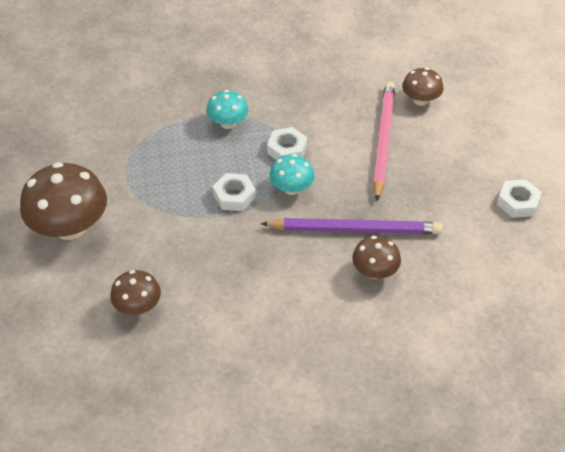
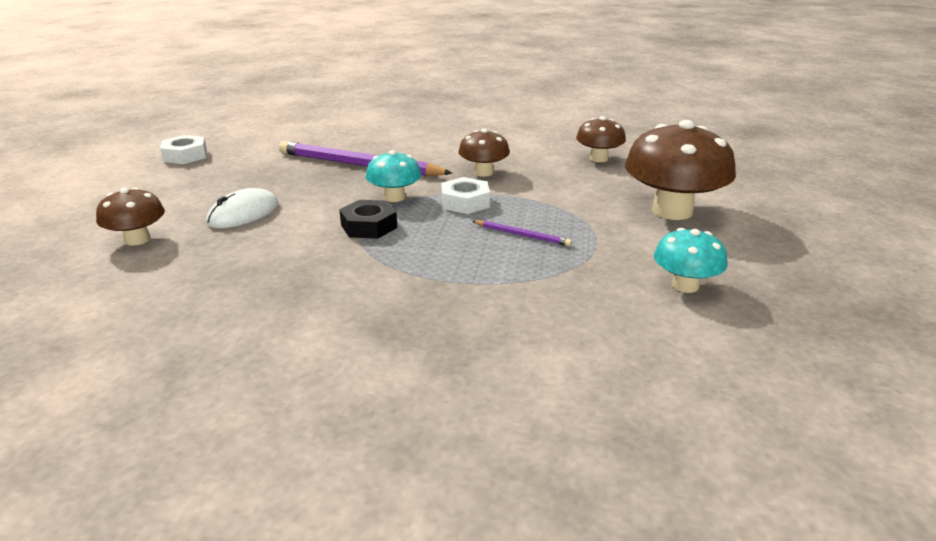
camera: 160 degrees left, 20 degrees down
turquoise mushroom [206,90,248,129] -> turquoise mushroom moved to [654,228,727,293]
white nut [267,127,307,160] -> black nut [339,200,397,239]
brown mushroom [352,236,401,279] -> brown mushroom moved to [458,128,510,177]
pink pencil [373,81,395,201] -> white mouse [206,188,278,228]
none -> purple pencil [472,220,572,246]

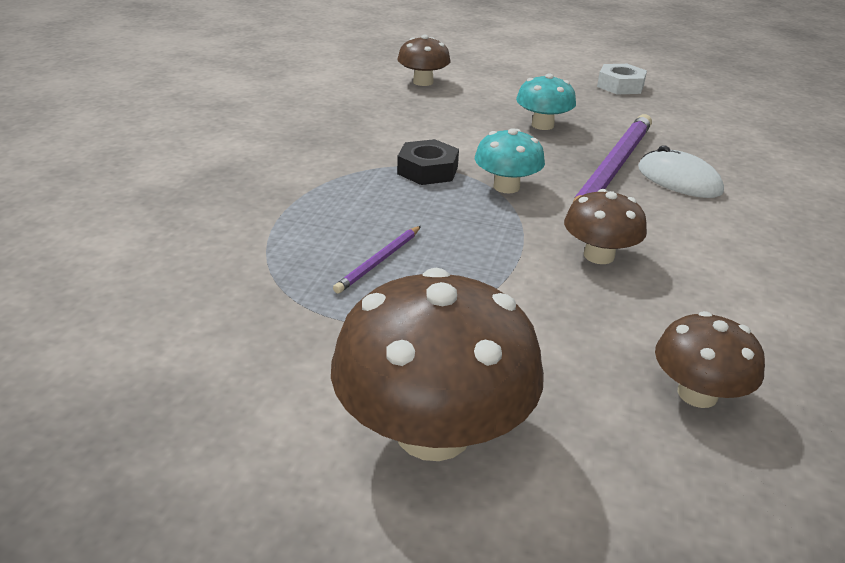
camera: 95 degrees right, 5 degrees up
white mouse [206,188,278,228] -> white mouse moved to [638,145,724,198]
white nut [441,177,490,214] -> none
turquoise mushroom [654,228,727,293] -> turquoise mushroom moved to [516,73,576,130]

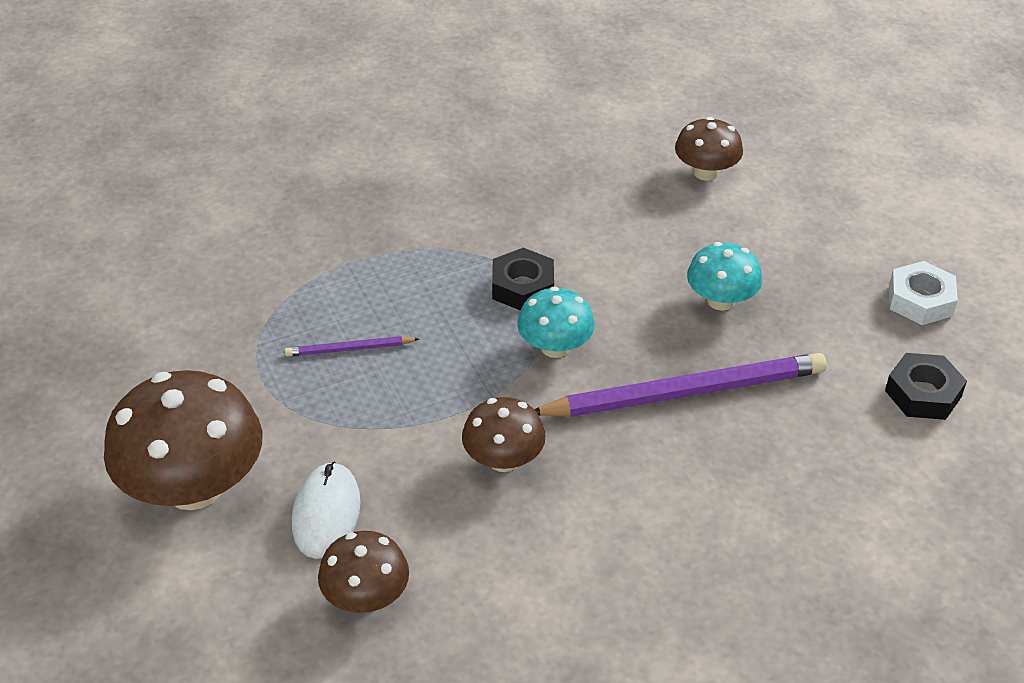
camera: 50 degrees right, 10 degrees up
white mouse [638,145,724,198] -> white mouse moved to [292,462,360,559]
none -> black nut [885,353,967,420]

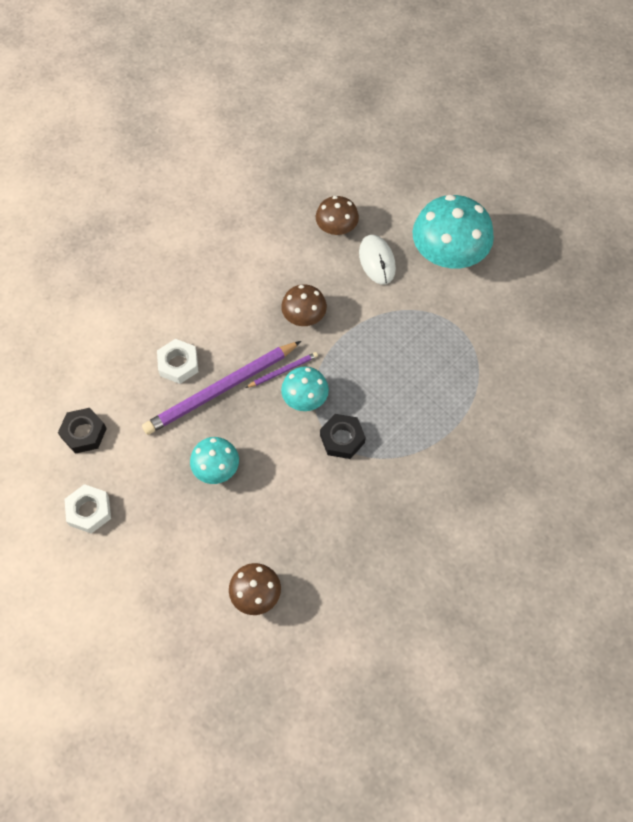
camera: 160 degrees right, 20 degrees up
brown mushroom [104,370,262,510] -> turquoise mushroom [413,195,494,269]
purple pencil [285,336,419,357] -> purple pencil moved to [246,352,318,388]
none -> white nut [157,339,198,384]

